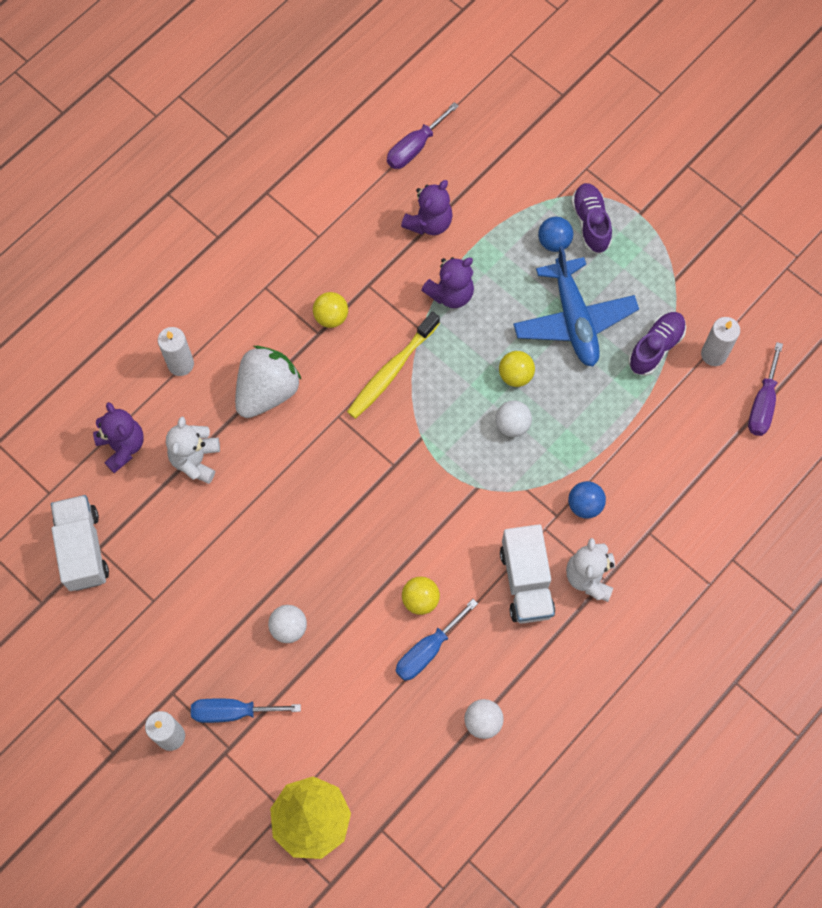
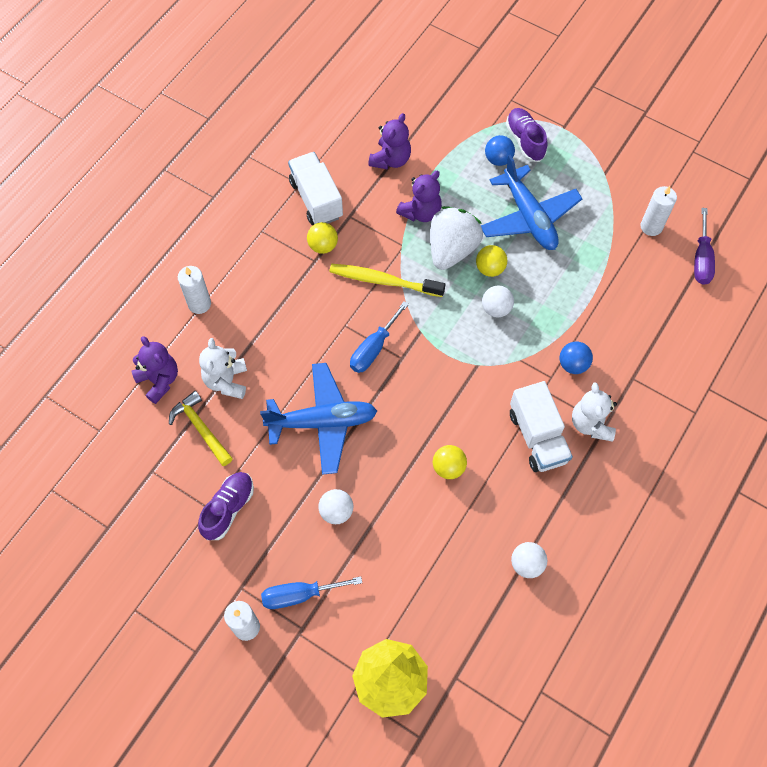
camera: 10 degrees left, 5 degrees down
white truck [51,495,109,591] -> white truck moved to [288,152,343,225]
white strawberry [235,346,302,418] -> white strawberry moved to [430,206,483,270]
yellow toothbrush [347,312,440,419] -> yellow toothbrush turned 75 degrees clockwise [329,264,445,297]
purple screwdriver [387,102,459,169] -> none
blue screwdriver [396,599,478,681] -> blue screwdriver moved to [350,301,409,373]
purple shoe [628,312,686,376] -> purple shoe moved to [198,472,254,540]
none -> yellow hammer [169,391,233,466]
none -> blue plane [260,363,377,475]

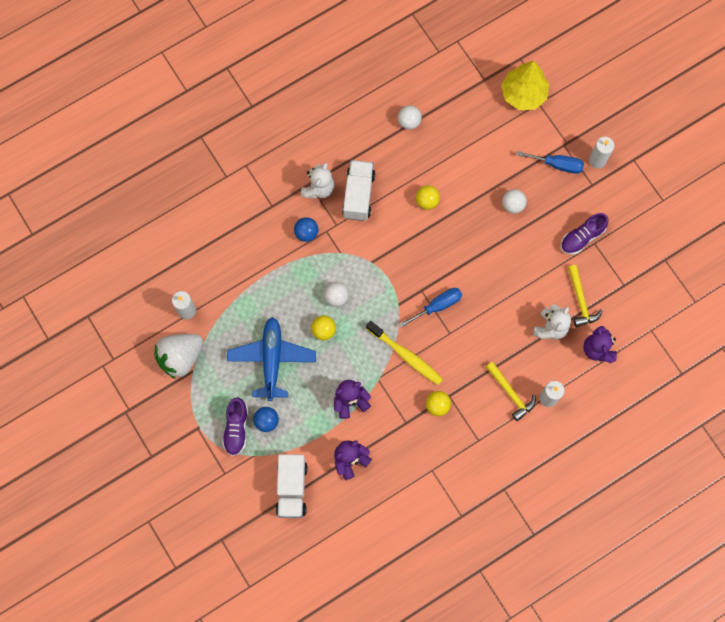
camera: 155 degrees left, 10 degrees up
blue plane [260,363,377,475] -> none
white truck [288,152,343,225] -> white truck moved to [276,454,308,518]
white strawberry [430,206,483,270] -> white strawberry moved to [154,334,203,379]
purple screwdriver [694,208,715,285] -> none
none -> yellow hammer [486,362,536,421]

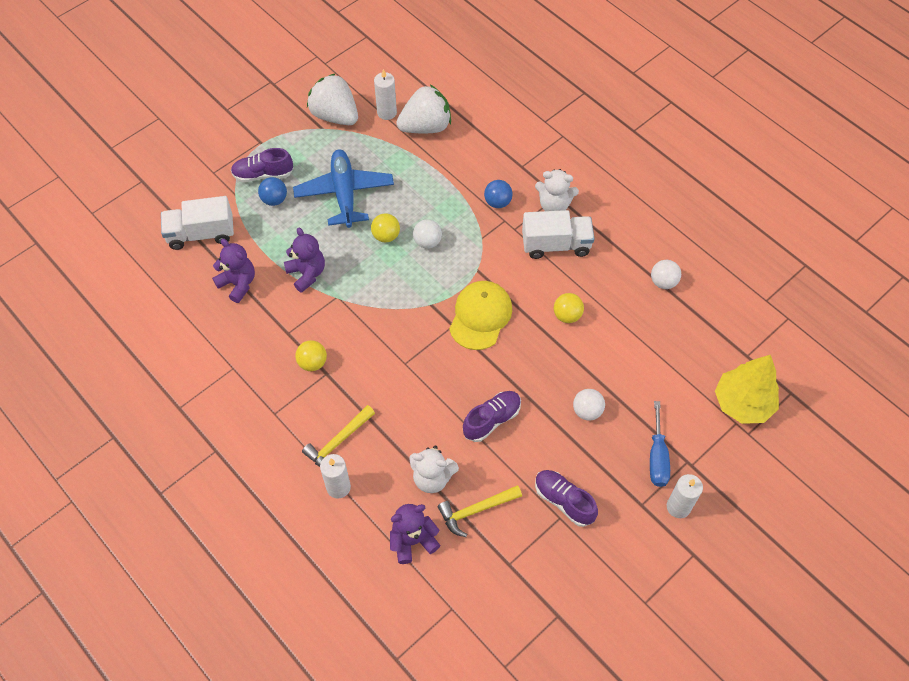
camera: 80 degrees right, 15 degrees down
blue plane [227,317,316,401] -> blue plane turned 90 degrees counterclockwise [293,149,394,228]
yellow toothbrush [366,321,443,385] -> none
blue screwdriver [399,288,462,328] -> none
none -> white strawberry [396,85,451,133]
none -> yellow cap [449,281,512,350]
none -> purple shoe [463,391,521,442]

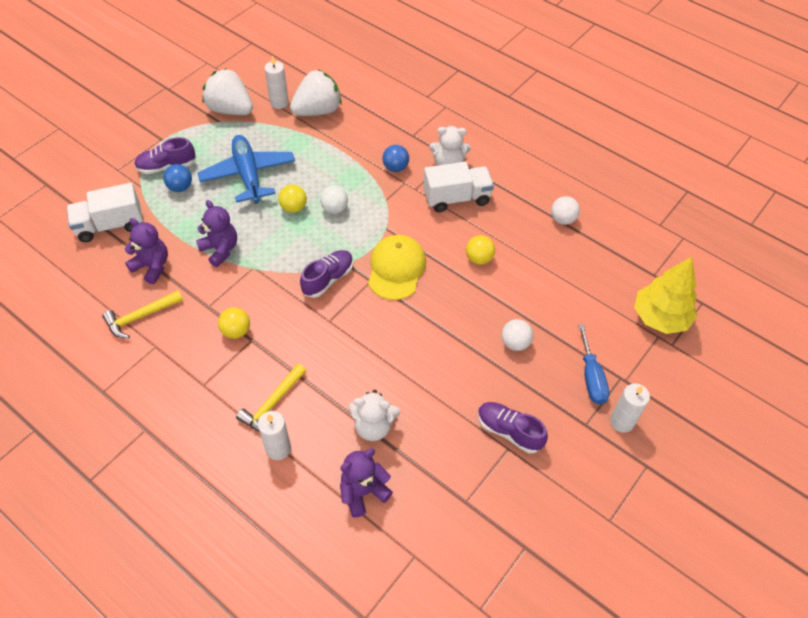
camera: 10 degrees left, 5 degrees down
yellow hammer [438,485,522,537] -> yellow hammer moved to [102,290,183,338]
purple shoe [463,391,521,442] -> purple shoe moved to [300,250,353,298]

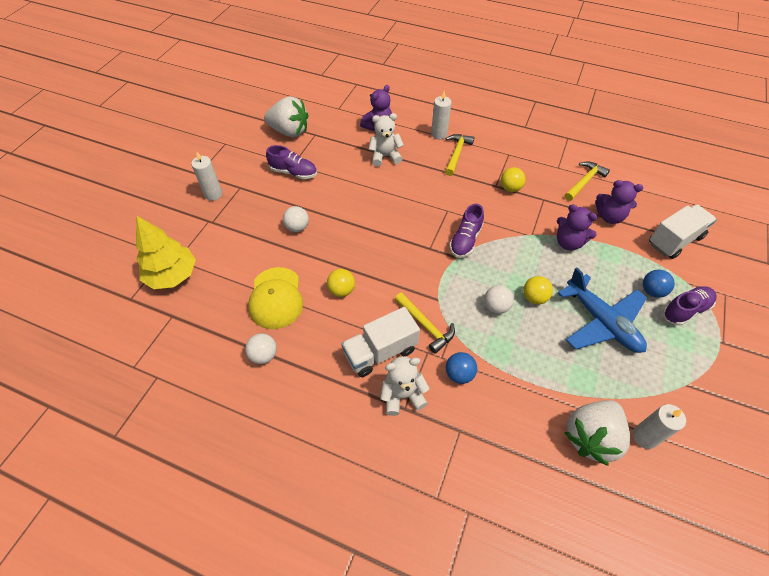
camera: 165 degrees right, 0 degrees up
white strawberry [203,68,253,115] -> white strawberry moved to [264,96,309,137]
yellow cap [368,235,426,300] -> yellow cap moved to [248,267,303,329]
blue screwdriver [578,324,609,405] -> none
none -> yellow hammer [395,292,455,354]

